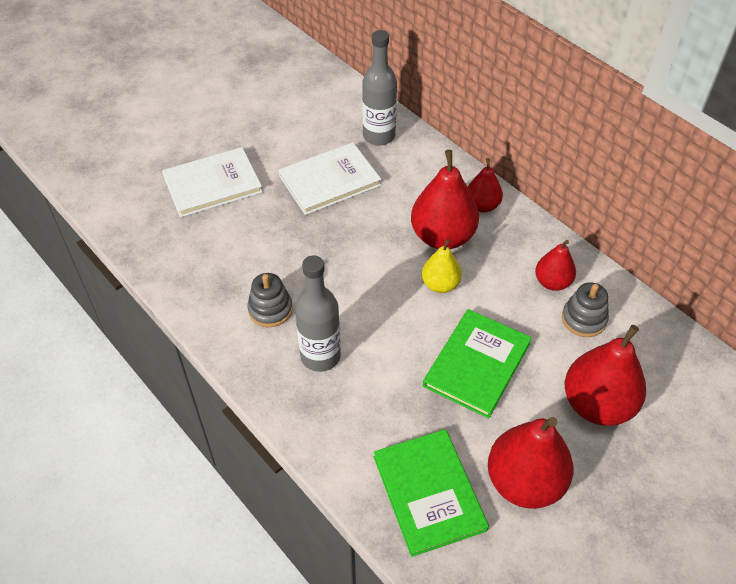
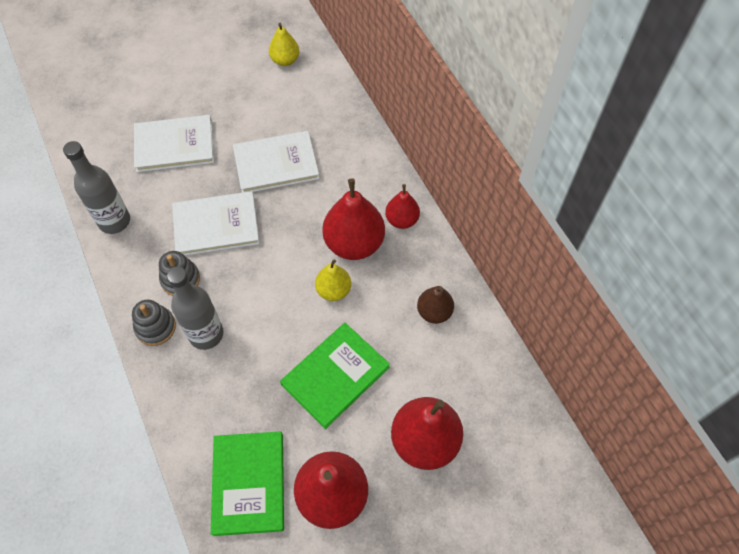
camera: 15 degrees right, 10 degrees up
grey bottle [362,30,397,146] -> grey bottle moved to [63,141,130,234]
red pear [535,240,576,291] -> brown pear [417,286,454,324]
grey stacking toy [562,282,609,337] -> grey stacking toy moved to [132,300,176,346]
none -> white book [172,191,260,256]
none -> yellow pear [269,23,299,66]

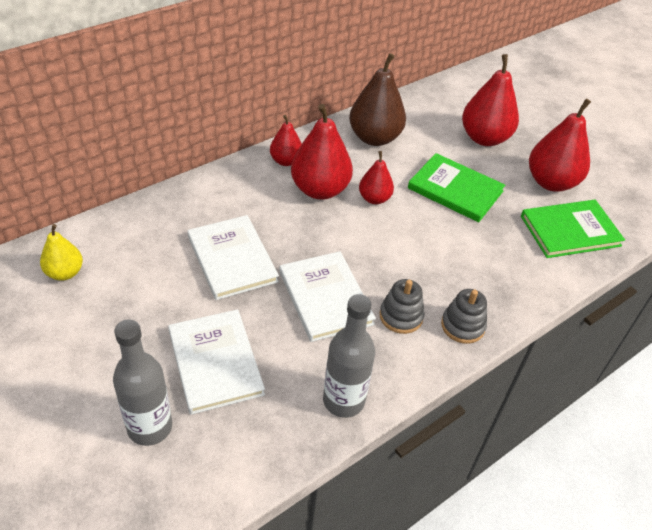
camera: 105 degrees left, 15 degrees down
grey bottle [167,266,223,350] -> grey bottle moved to [113,319,172,446]
yellow pear [315,259,351,301] -> red pear [359,151,394,204]
brown pear [417,286,454,324] -> brown pear [349,53,406,146], size x1.76

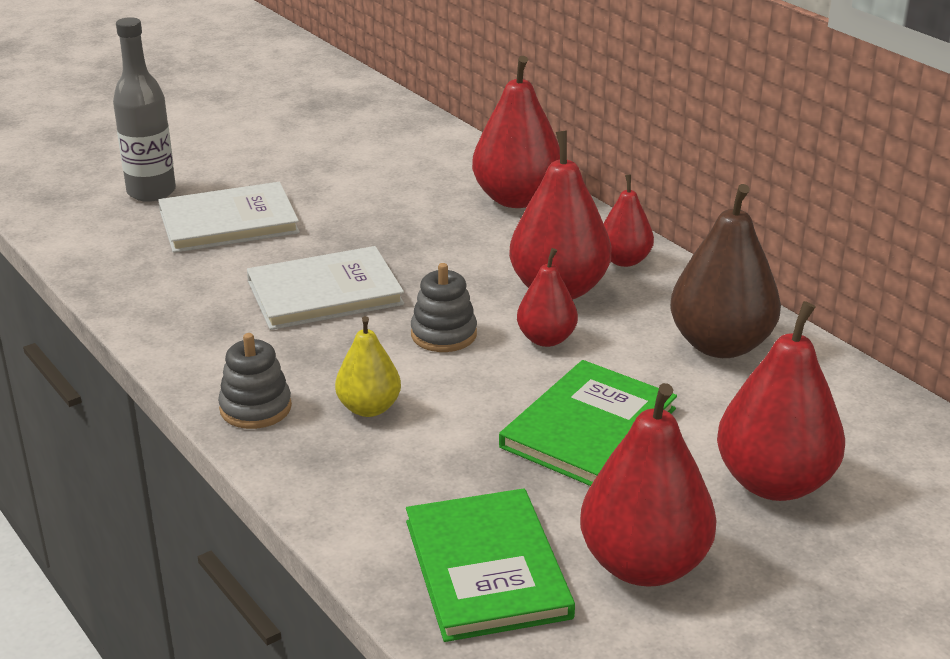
camera: 95 degrees right, 15 degrees down
yellow pear [40,224,83,281] -> yellow pear moved to [335,316,401,417]
white book [187,215,279,300] -> none
grey bottle [323,294,375,418] -> none
grey stacking toy [380,279,425,334] -> grey stacking toy moved to [411,263,477,352]
none -> red pear [472,56,560,208]

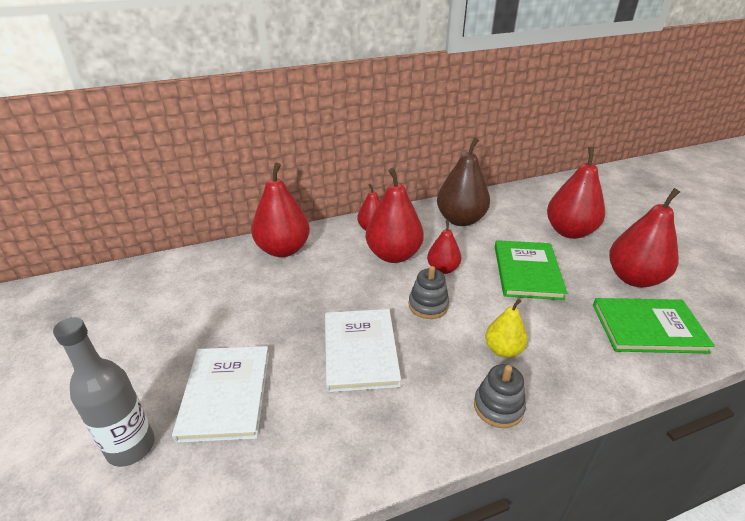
camera: 75 degrees left, 5 degrees up
green book [499,360,677,486] -> green book turned 45 degrees clockwise [495,240,567,300]

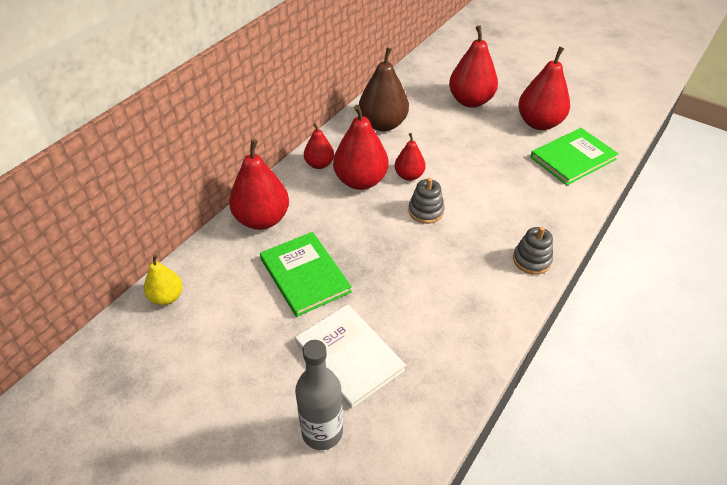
camera: 35 degrees left, 10 degrees up
white book [325,309,401,392] -> none
yellow pear [485,299,528,358] -> yellow pear moved to [144,254,183,305]
green book [495,240,567,300] -> green book moved to [260,232,352,317]

